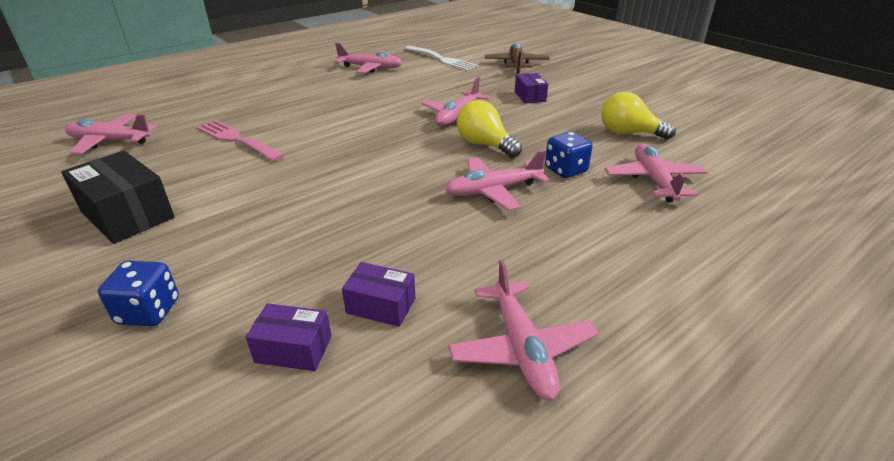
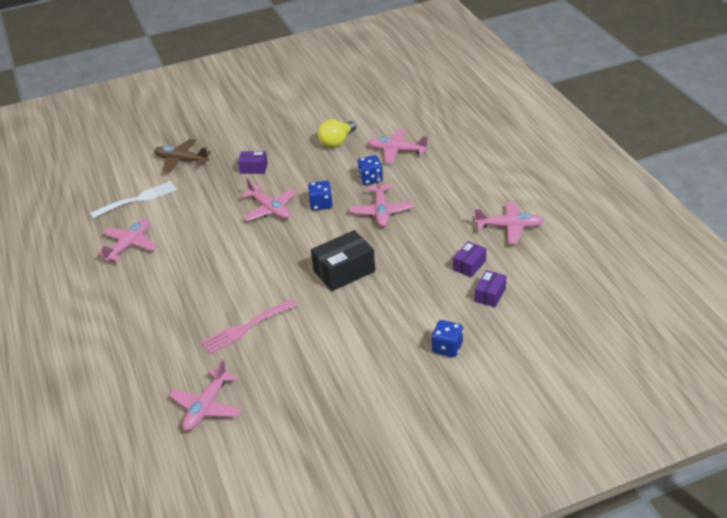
camera: 70 degrees left, 5 degrees up
black box [61,150,175,244] -> black box moved to [311,230,375,291]
yellow light bulb [457,100,522,158] -> blue dice [308,181,333,210]

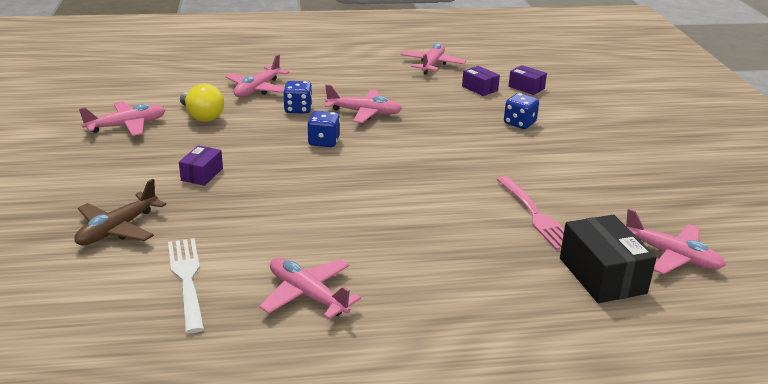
camera: 80 degrees left, 10 degrees down
pink plane [240,178,297,221] -> pink plane moved to [79,102,165,136]
black box [311,230,375,291] -> black box moved to [560,215,657,303]
blue dice [431,320,463,357] -> blue dice moved to [504,93,539,129]

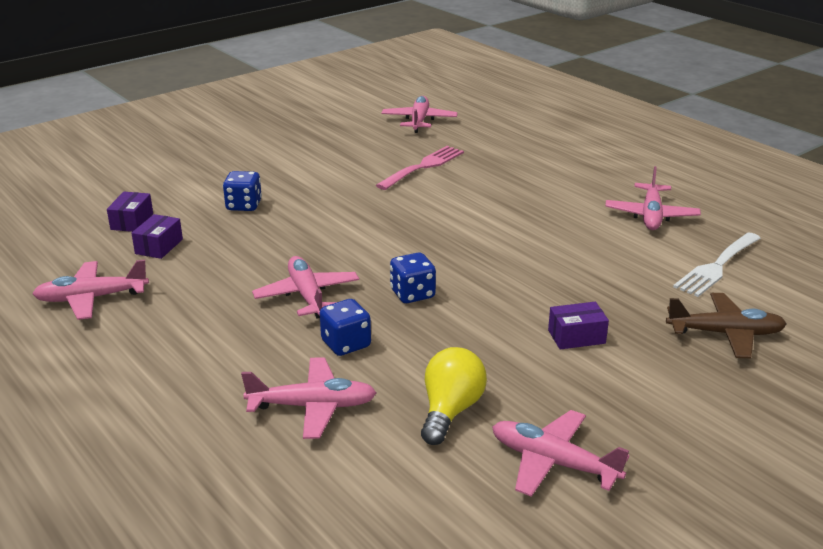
camera: 120 degrees left, 0 degrees up
black box [560,215,657,303] -> none

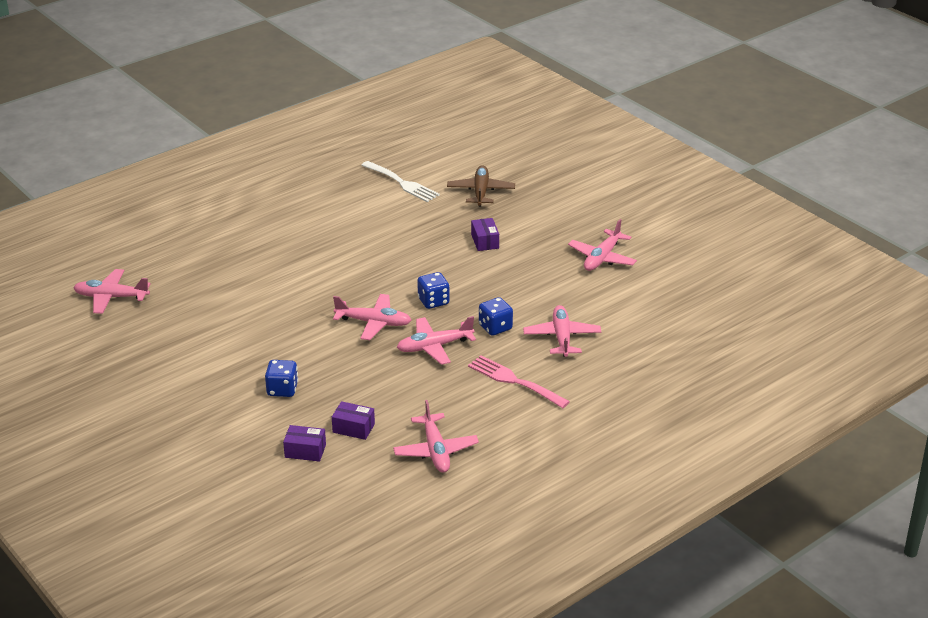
camera: 90 degrees left, 5 degrees up
pink fork [376,146,464,190] -> pink fork moved to [468,355,570,408]
yellow light bulb [421,347,487,445] -> none
pink plane [605,166,701,230] -> pink plane moved to [333,294,411,340]

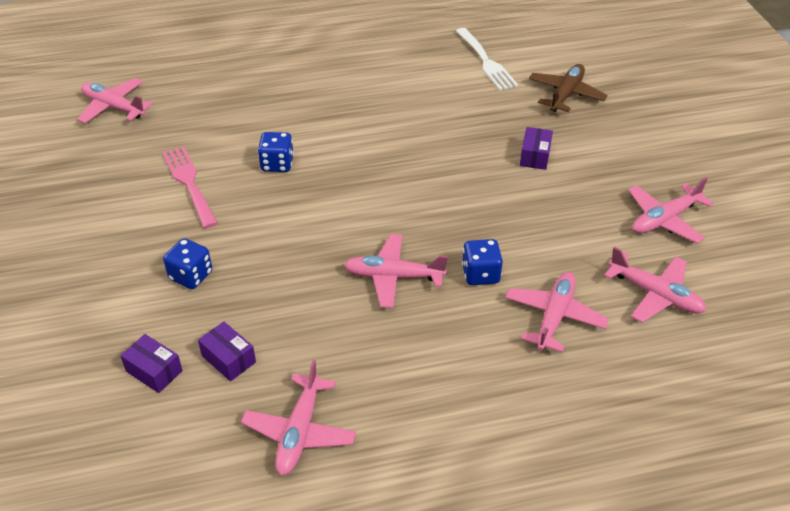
camera: 25 degrees right, 10 degrees up
pink plane [333,294,411,340] -> pink plane moved to [604,246,706,323]
blue dice [417,272,450,309] -> blue dice moved to [258,132,294,172]
pink fork [468,355,570,408] -> pink fork moved to [162,146,218,228]

